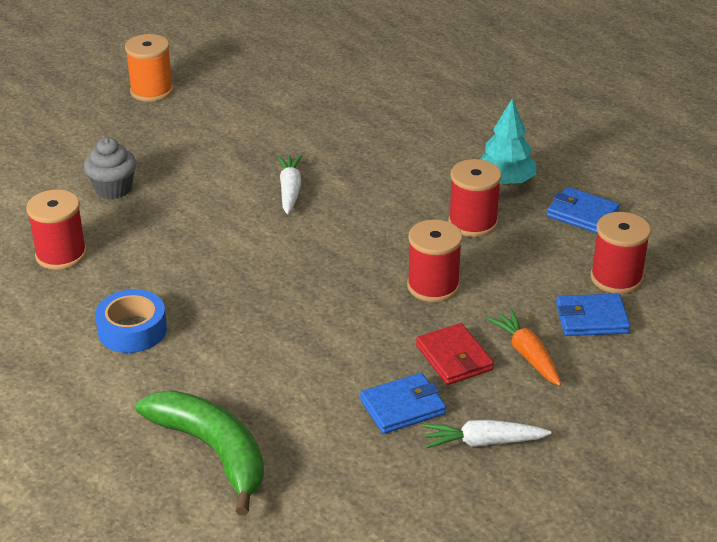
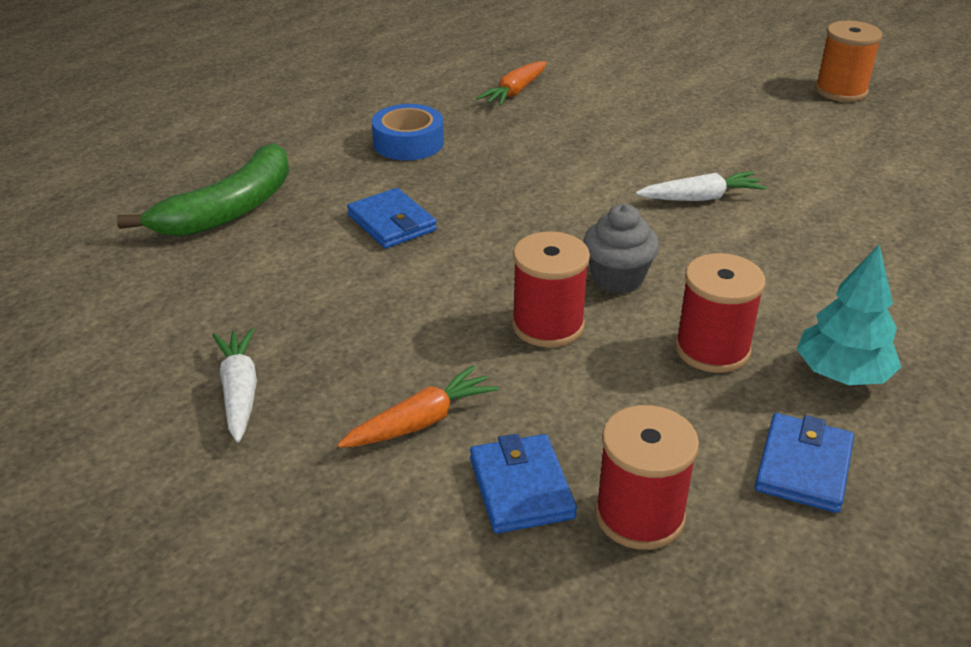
camera: 80 degrees right, 0 degrees up
red spool [26,189,87,270] -> orange carrot [476,61,547,106]
grey cupcake [84,138,137,199] -> grey cupcake moved to [583,204,659,294]
blue wallet [360,373,446,434] -> blue wallet moved to [347,188,437,249]
red wallet [416,323,494,385] -> none

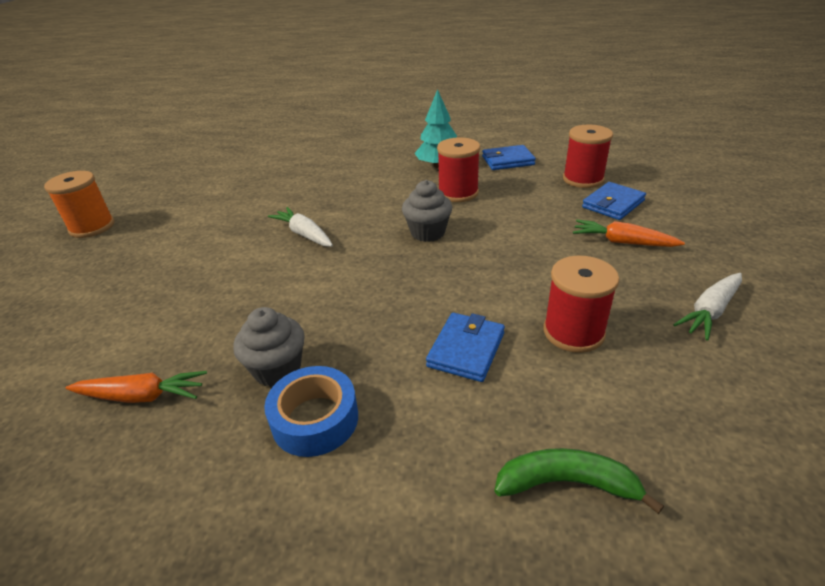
camera: 120 degrees left, 0 degrees up
green banana [117,143,289,237] -> green banana [494,448,664,514], size x0.62
red spool [512,231,590,347] -> red spool moved to [543,256,619,353]
none -> grey cupcake [233,307,305,387]

